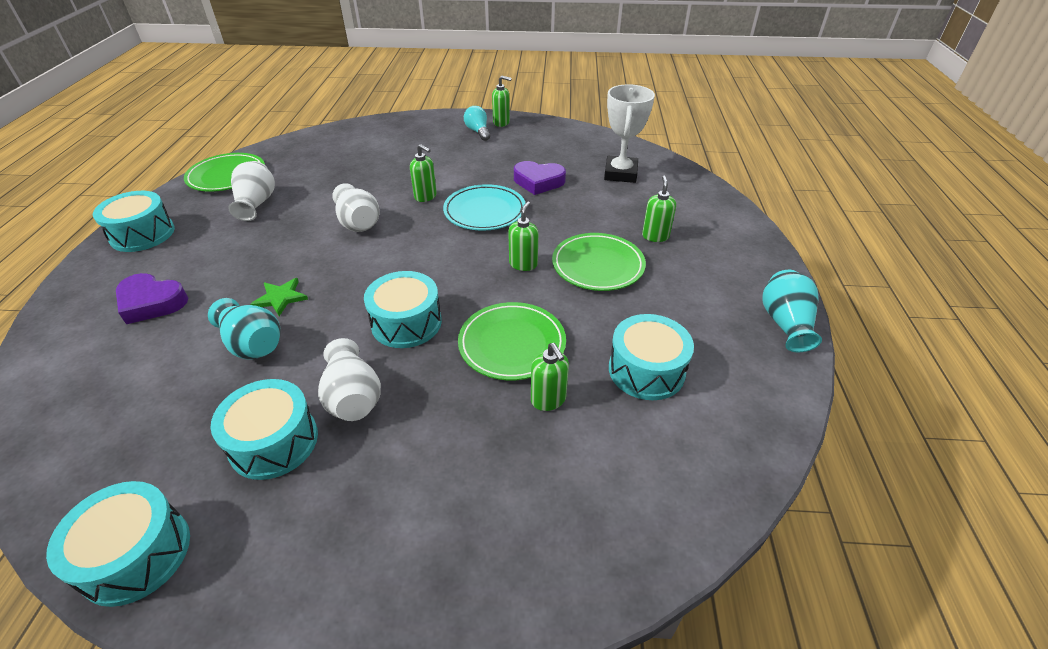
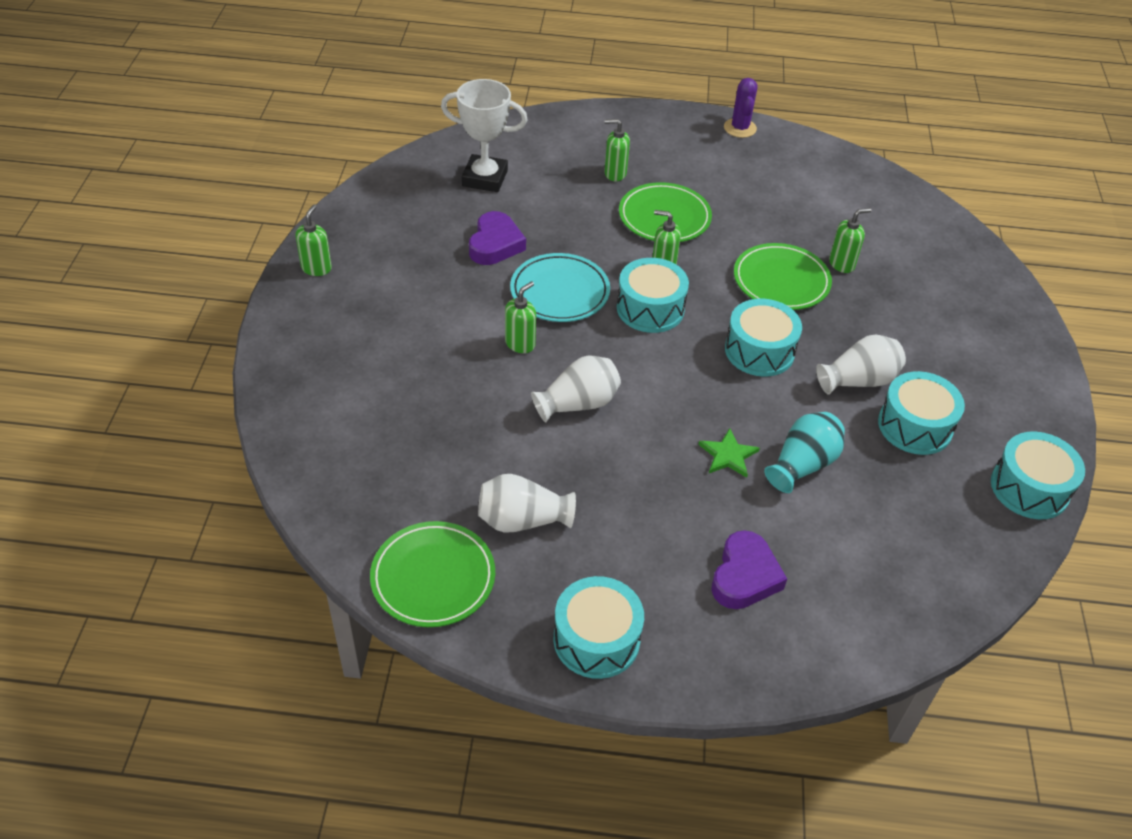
camera: 90 degrees left, 5 degrees up
turquoise light bulb [464,106,490,141] -> none
turquoise drum [609,314,694,400] -> turquoise drum moved to [617,258,689,333]
turquoise vase [762,270,822,352] -> purple cactus [724,78,758,138]

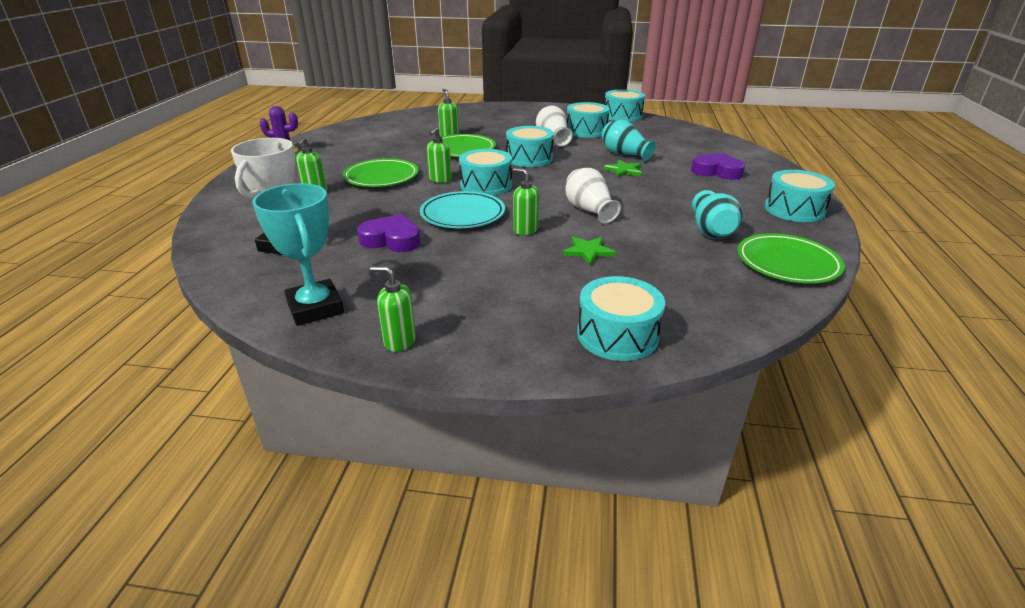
camera: 85 degrees left, 15 degrees down
white vase [478,474,576,533] -> turquoise vase [692,190,743,239]
none -> turquoise trophy [252,183,344,326]
none -> green star [563,237,616,265]
none -> turquoise drum [577,276,665,361]

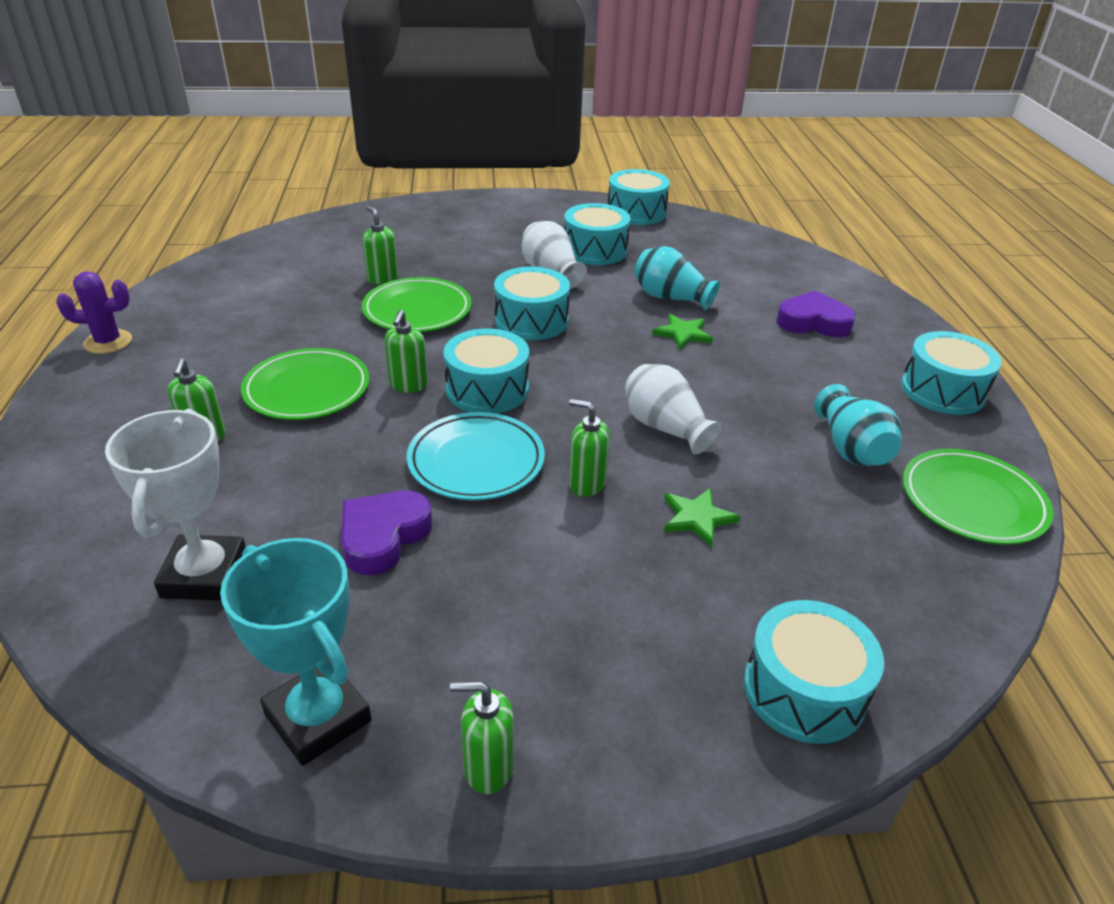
camera: 15 degrees left, 5 degrees up
purple heart [357,214,421,252] -> purple heart turned 60 degrees counterclockwise [341,491,432,575]

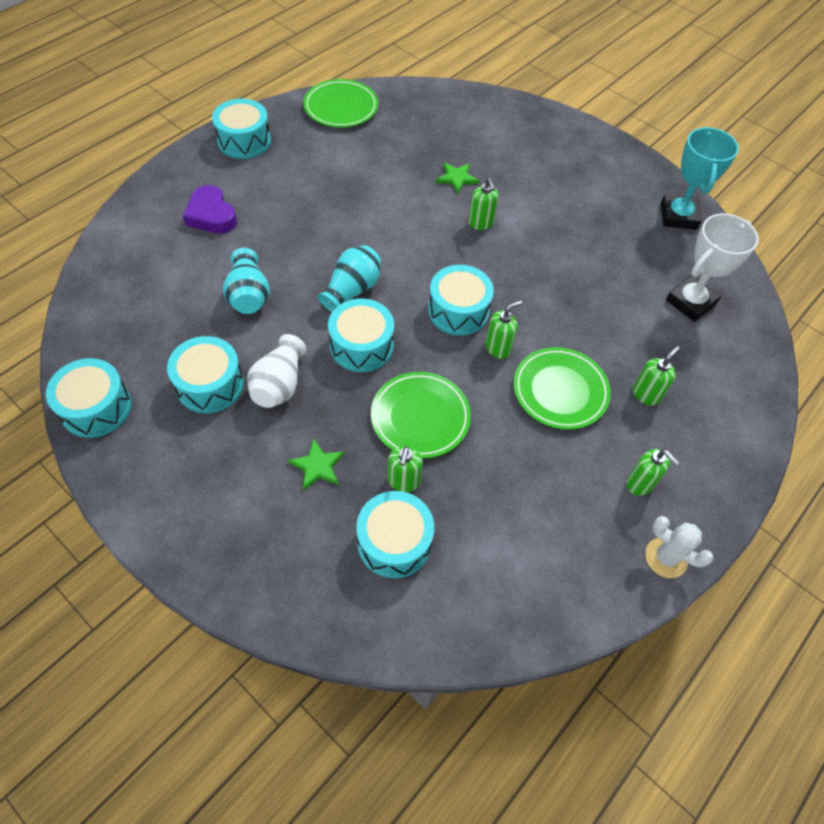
camera: 135 degrees left, 20 degrees up
purple cactus [56,271,132,354] -> white cactus [645,516,714,578]
purple heart [341,491,432,575] -> none
turquoise plate [407,412,545,500] -> none
green soap dispenser [450,681,514,794] -> green soap dispenser moved to [626,449,679,496]
white vase [625,364,722,454] -> none
green star [652,314,713,350] -> green star moved to [288,439,345,491]
turquoise drum [744,600,884,744] -> turquoise drum moved to [356,491,434,578]
turquoise vase [814,384,902,466] -> turquoise vase moved to [317,245,381,312]

